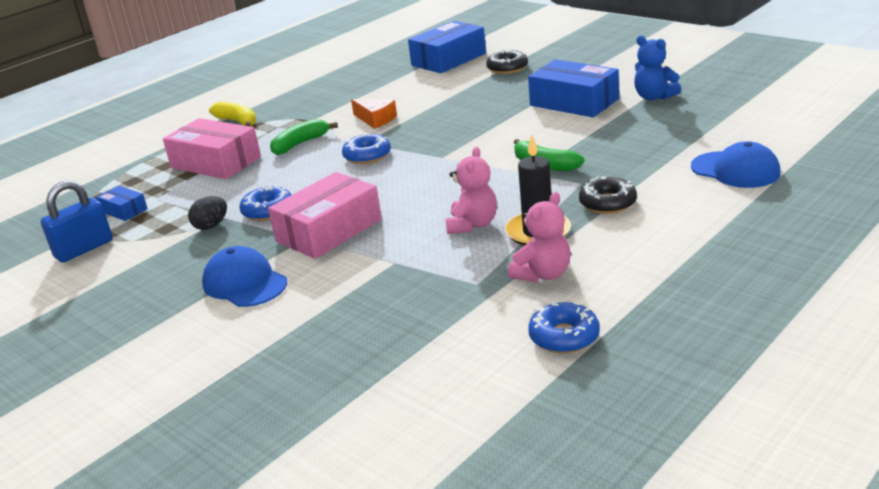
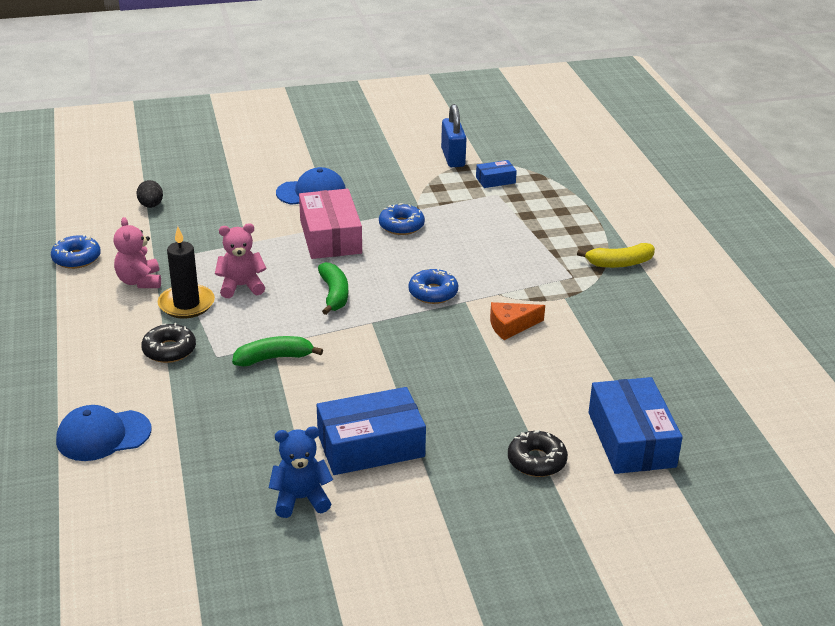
camera: 120 degrees right, 5 degrees up
pink box [163,118,261,179] -> none
black egg [188,196,227,230] -> black egg moved to [137,180,163,208]
green banana [270,119,338,155] -> green banana moved to [318,262,348,315]
pink teddy bear [445,147,497,234] -> pink teddy bear turned 120 degrees clockwise [215,223,266,298]

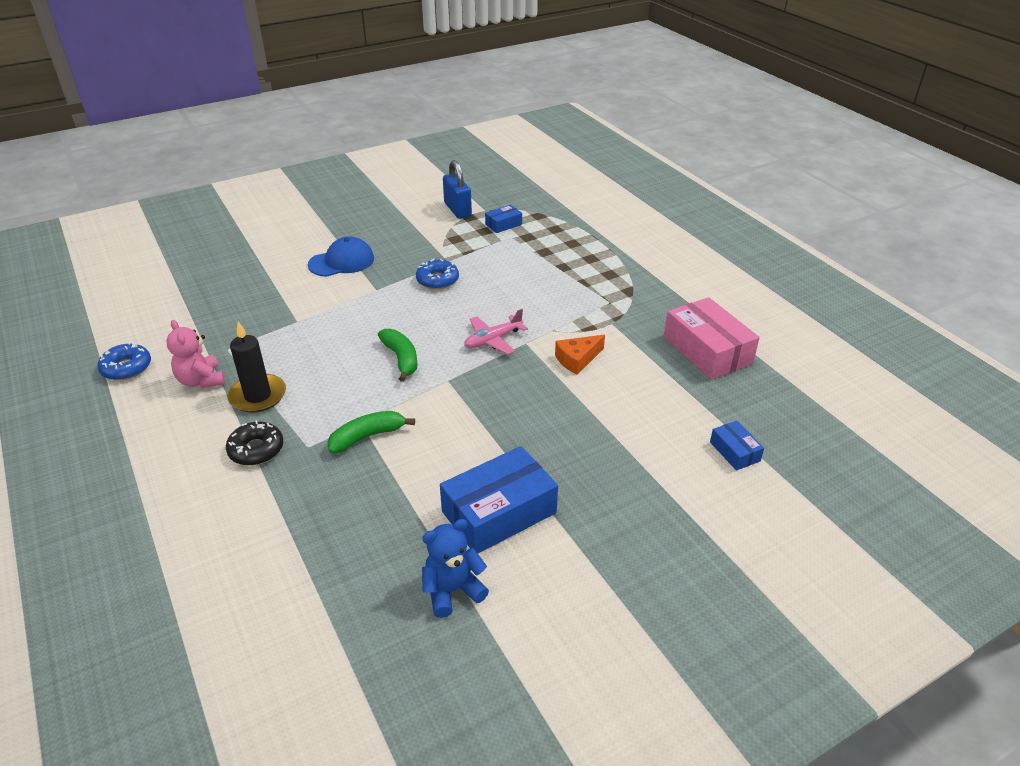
camera: 15 degrees left, 5 degrees up
blue cap [56,405,151,461] -> none
black egg [137,180,163,208] -> none
pink teddy bear [215,223,266,298] -> none
pink box [299,189,362,259] -> pink box moved to [664,297,760,380]
blue donut [409,268,458,304] -> pink plane [464,309,528,355]
black donut [508,430,568,477] -> none
yellow banana [577,243,655,268] -> none
blue box [588,377,683,474] -> blue box [710,421,764,470], size x0.49

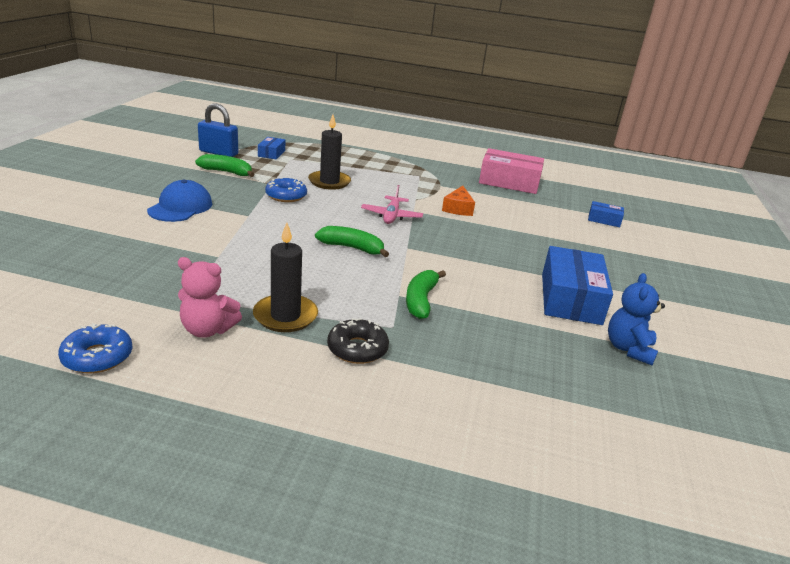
camera: 50 degrees left, 10 degrees down
none -> green banana [195,154,255,177]
none -> black candle [308,114,351,190]

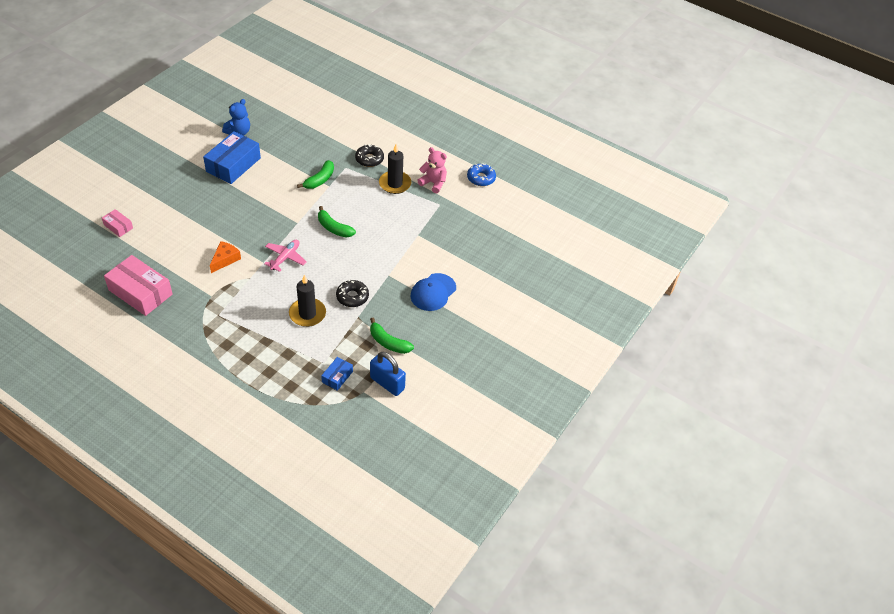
camera: 160 degrees left, 20 degrees up
blue donut [265,177,307,202] -> black donut [336,280,369,307]
blue box [588,201,624,227] -> pink box [102,209,133,237]

